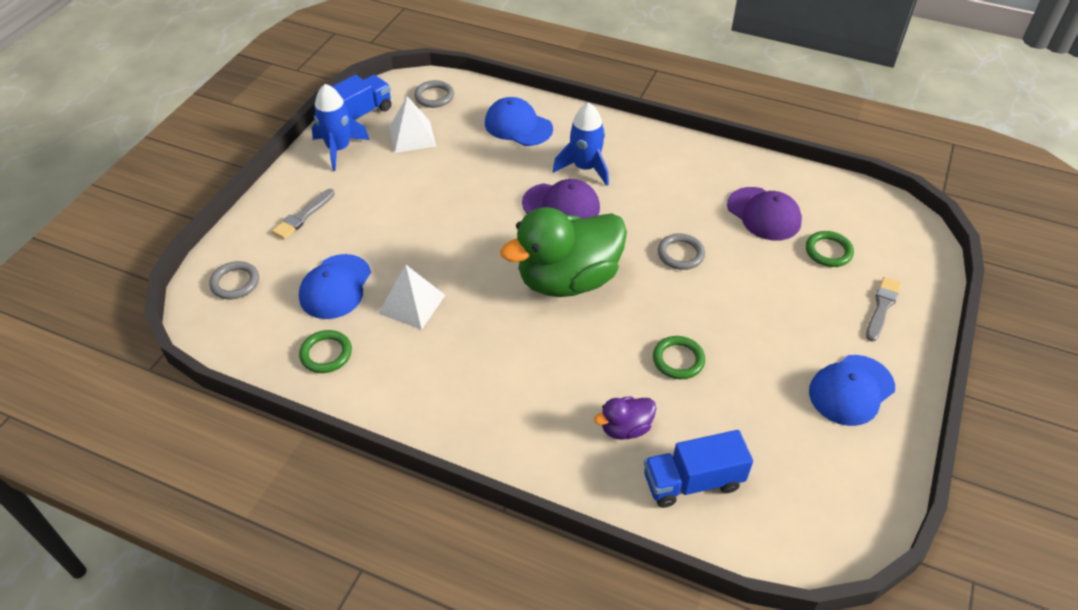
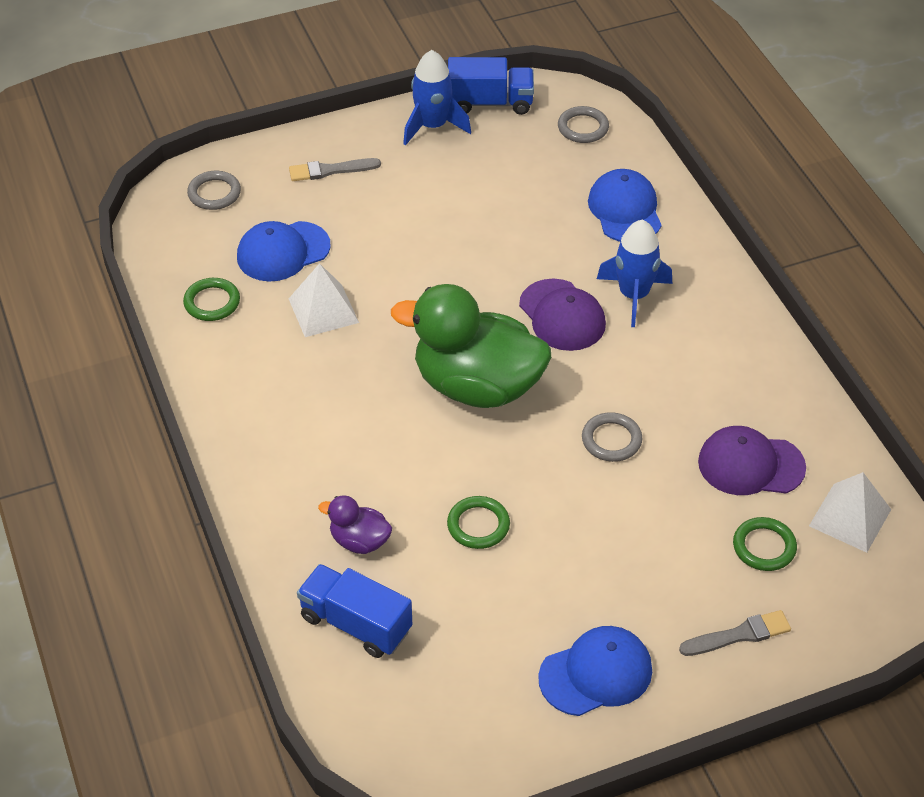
camera: 45 degrees right, 0 degrees up
white pyramid [389,96,436,153] -> white pyramid moved to [809,472,891,553]
purple cap [727,187,802,241] -> purple cap turned 90 degrees clockwise [698,426,806,495]
blue cap [809,355,895,426] -> blue cap turned 150 degrees clockwise [538,626,652,716]

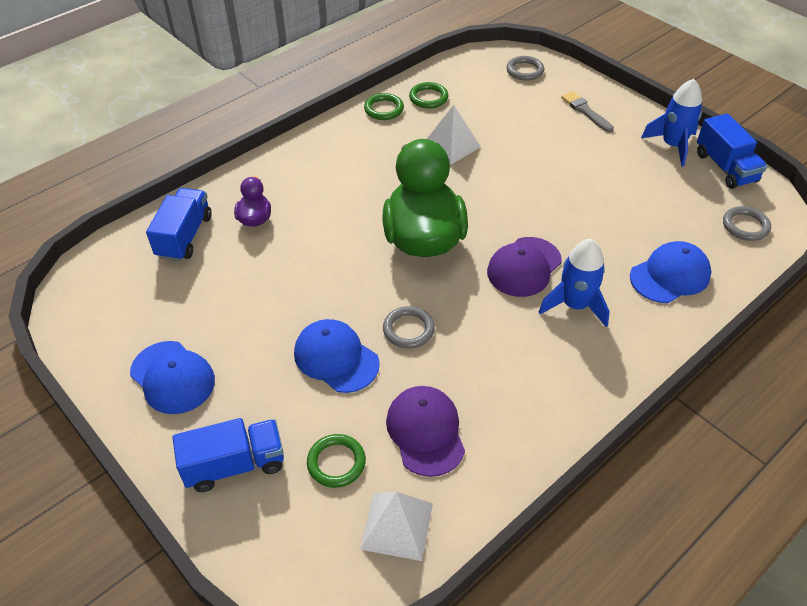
camera: 70 degrees right, 0 degrees up
blue cap [237,221,331,281] -> blue cap moved to [294,319,380,393]
green ring [447,496,510,549] -> green ring moved to [364,93,404,120]
grey brush [679,610,791,656] -> blue truck [172,418,284,492]

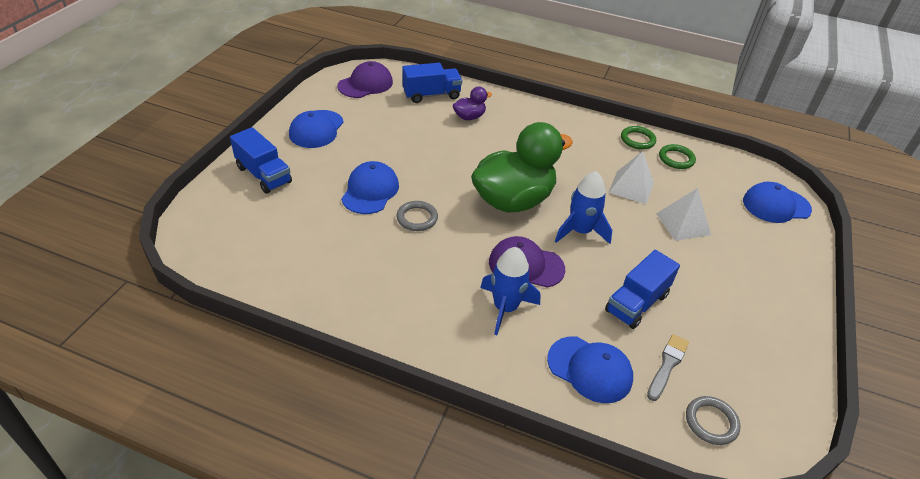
camera: 60 degrees right, 5 degrees down
green ring [307,434,366,488] -> none
white pyramid [360,492,433,561] -> white pyramid moved to [656,188,711,241]
purple cap [386,386,465,477] -> purple cap moved to [337,61,393,98]
grey ring [506,56,544,81] -> blue cap [743,182,812,223]
grey brush [561,91,614,133] -> grey brush moved to [647,334,689,401]
blue rocket [641,79,702,167] -> blue rocket moved to [555,171,612,244]
blue truck [697,114,767,189] -> blue truck moved to [605,250,680,329]

